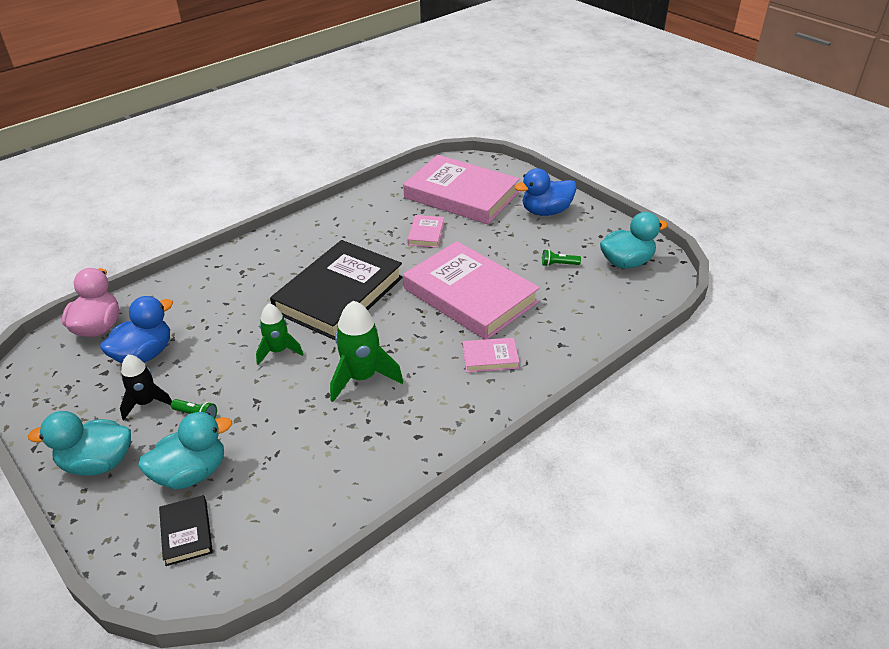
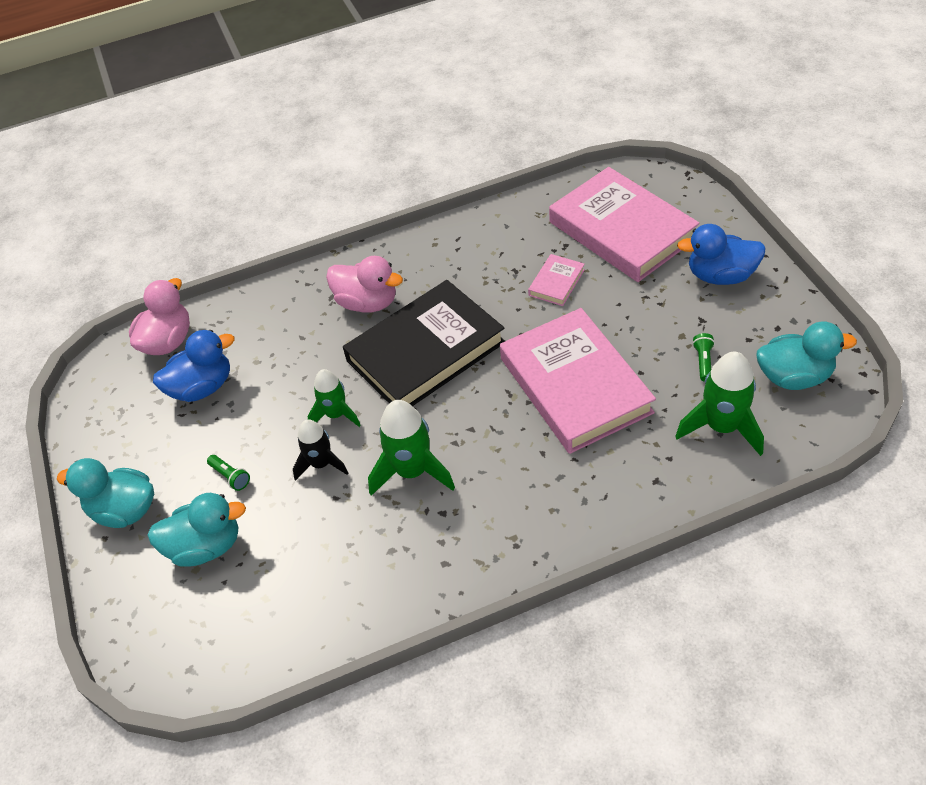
camera: 25 degrees right, 10 degrees up
black rocket [120,355,172,420] -> black rocket moved to [293,420,348,481]
black book [159,495,213,566] -> none
pink book [462,338,520,372] -> none
green flashlight [542,249,581,266] -> green flashlight turned 75 degrees clockwise [692,333,715,382]
none -> pink duck [326,256,403,313]
none -> green rocket [675,352,764,456]

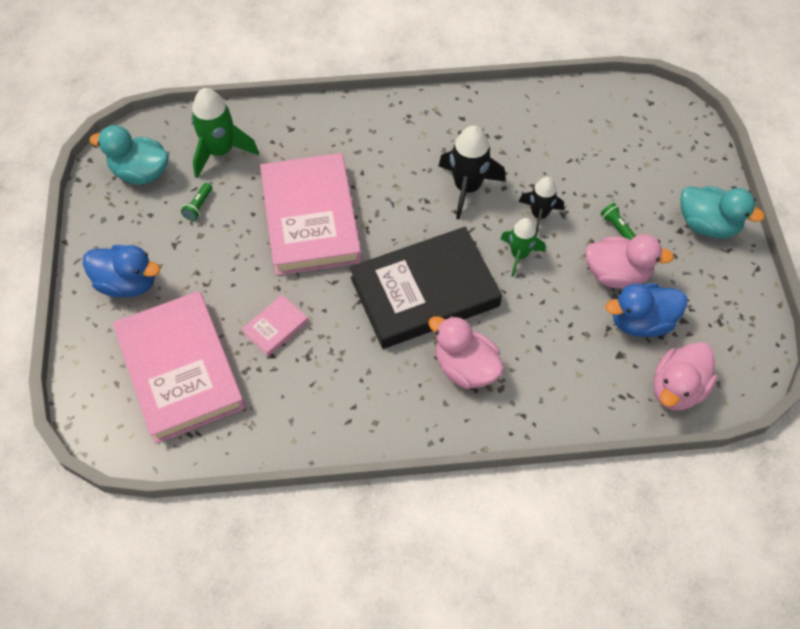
camera: 170 degrees left, 10 degrees up
turquoise duck [147,493,246,566] -> none
green rocket [368,400,455,496] -> black rocket [439,126,506,220]
none -> pink duck [585,234,674,288]

